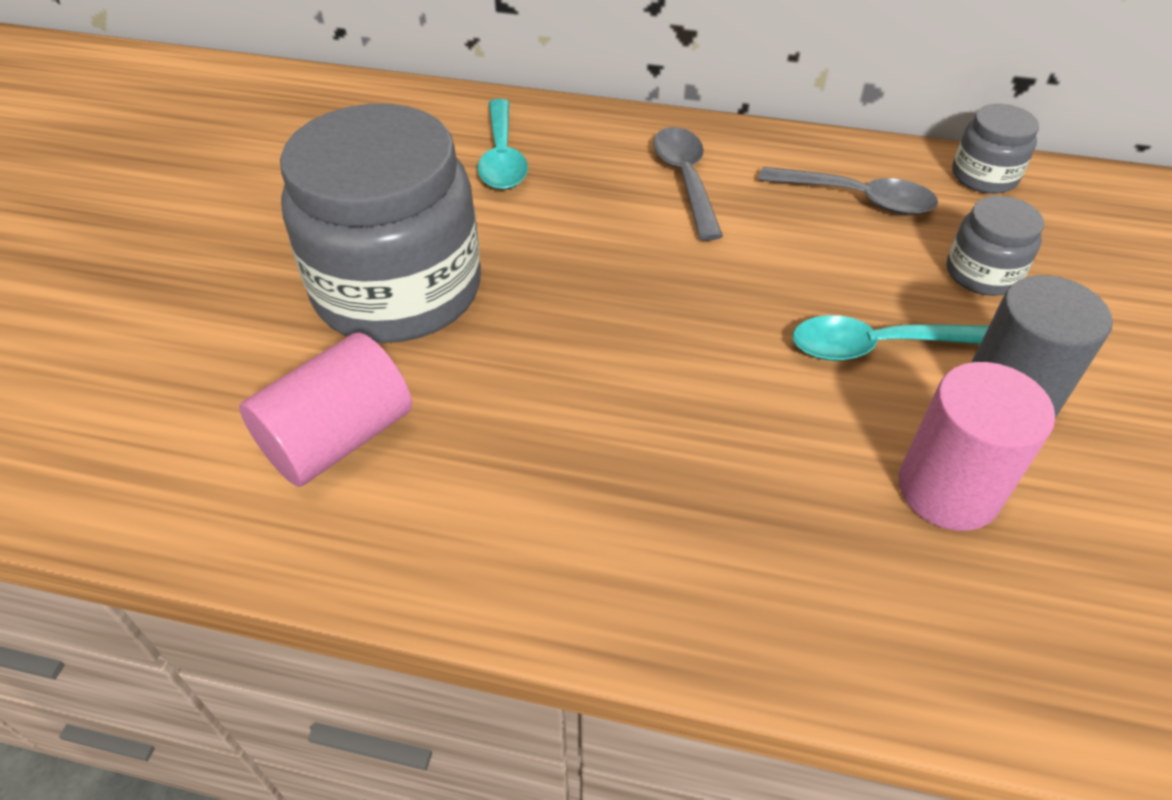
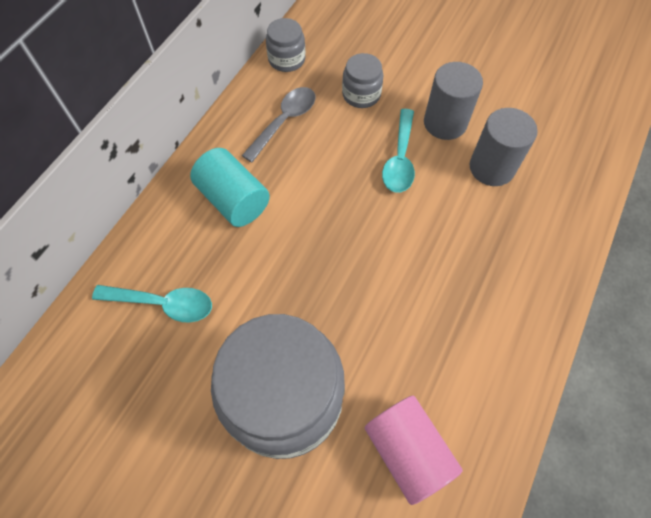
camera: 75 degrees left, 15 degrees up
grey spoon [653,127,723,241] -> turquoise cylinder [190,148,270,227]
pink cylinder [899,362,1055,531] -> grey cylinder [470,108,538,186]

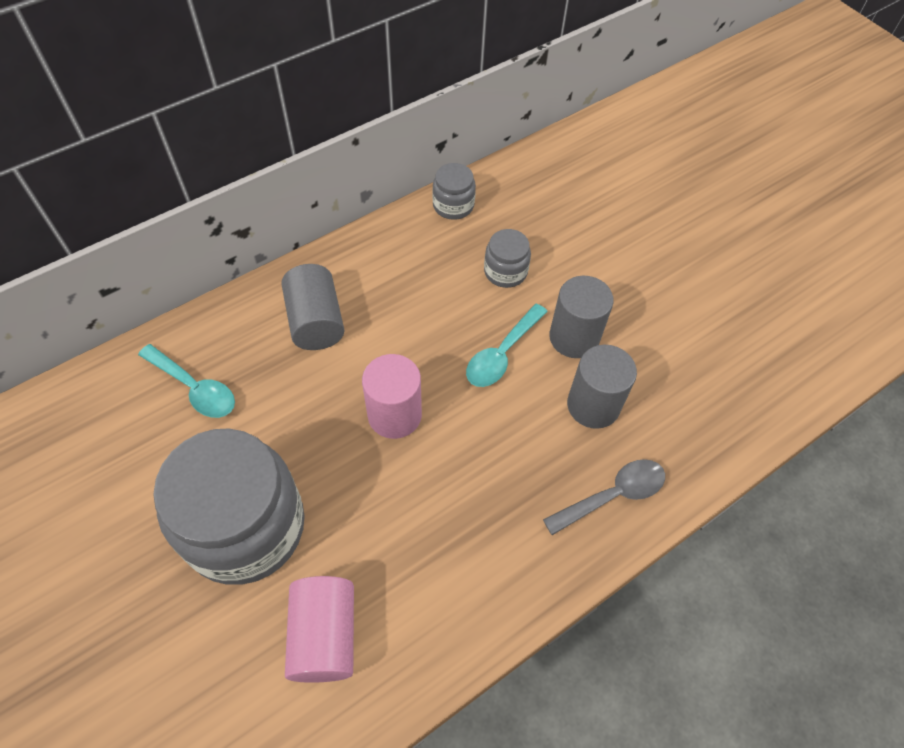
camera: 25 degrees right, 5 degrees down
turquoise cylinder [190,148,270,227] -> grey cylinder [281,264,345,350]
grey spoon [242,87,315,162] -> grey spoon moved to [543,459,665,535]
none -> pink cylinder [362,354,422,439]

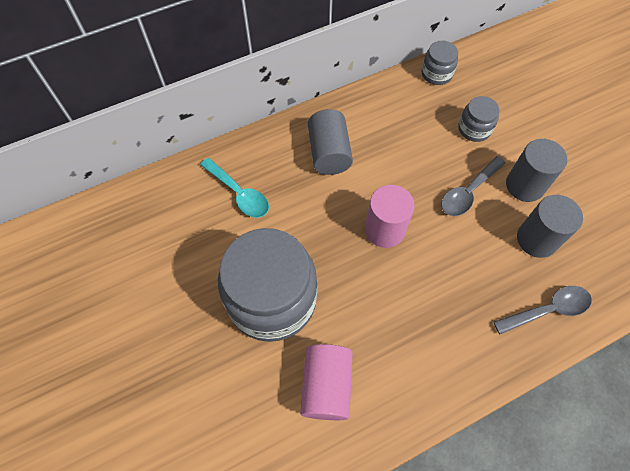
camera: 10 degrees right, 5 degrees up
turquoise spoon [466,304,548,387] -> grey spoon [441,156,506,216]

